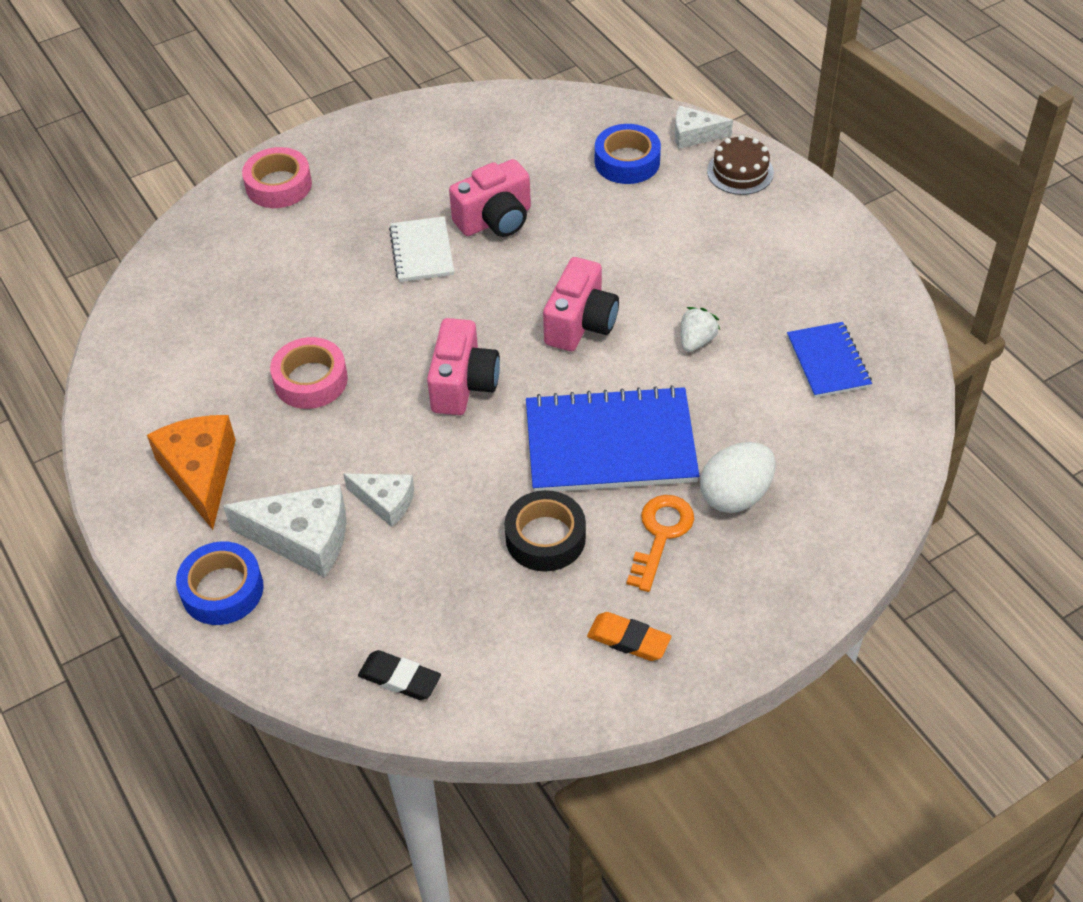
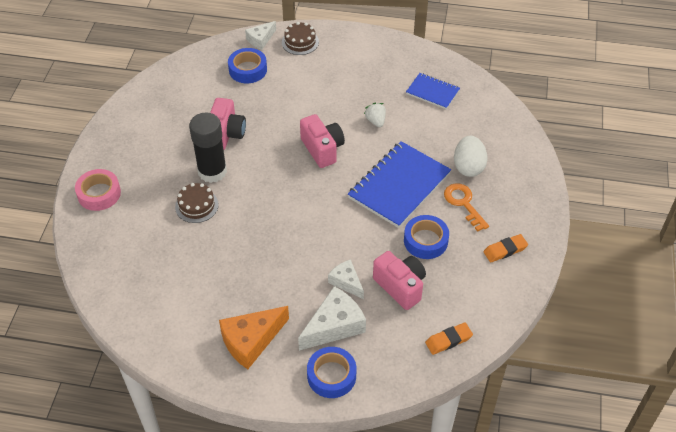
camera: 50 degrees left, 0 degrees up
orange cheese [147,415,236,530] -> orange cheese turned 60 degrees counterclockwise [219,306,289,369]
pink tape [270,337,348,409] -> none
white cheese [343,474,414,527] -> white cheese turned 105 degrees counterclockwise [328,259,364,299]
black eraser [358,650,441,700] -> orange eraser [425,323,473,355]
white notebook [389,216,454,282] -> black glue stick [189,112,227,183]
pink camera [427,318,500,415] -> pink camera moved to [373,251,426,310]
black tape [504,490,586,572] -> blue tape [404,215,449,259]
none -> brown cake [175,183,219,223]

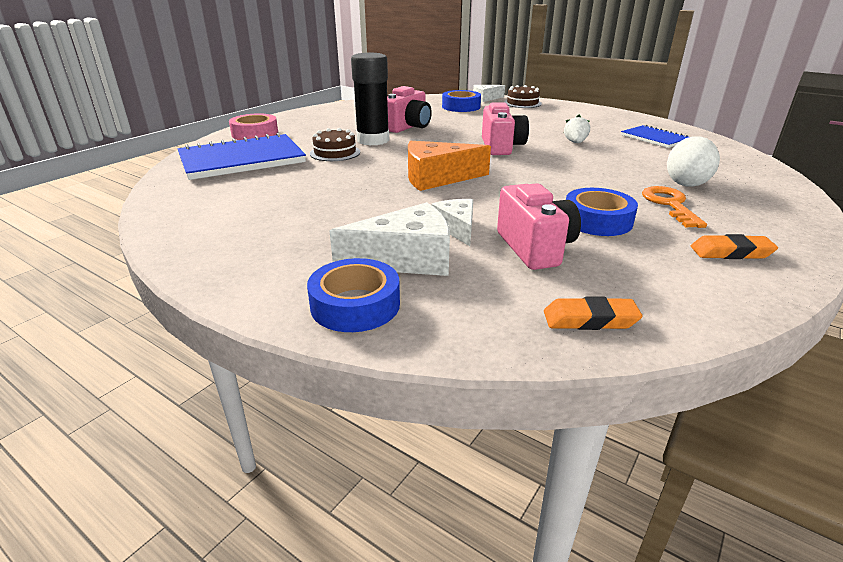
camera: 25 degrees right, 20 degrees down
orange cheese [219,306,289,369] -> orange cheese moved to [408,141,491,191]
blue notebook [348,141,451,228] -> blue notebook moved to [178,132,306,180]

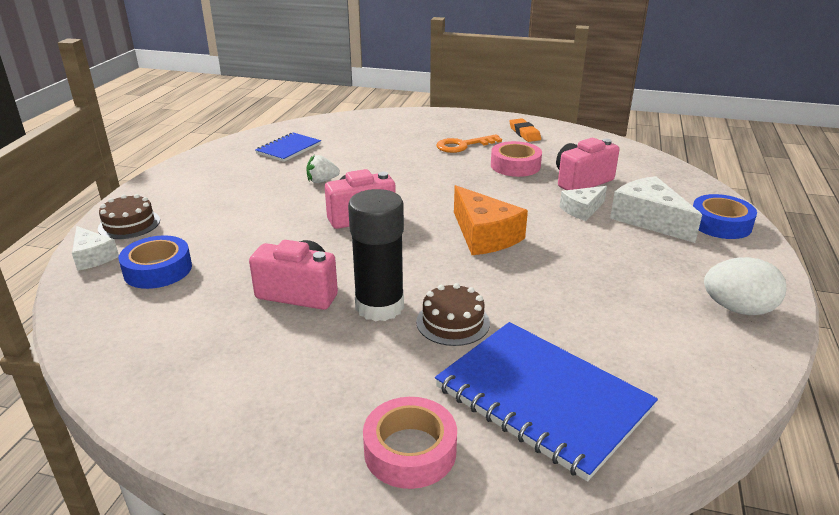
camera: 110 degrees left, 0 degrees up
orange eraser [544,297,643,330] -> none
blue tape [566,188,638,236] -> pink tape [491,141,542,177]
white egg [667,136,720,187] -> white egg moved to [704,257,786,315]

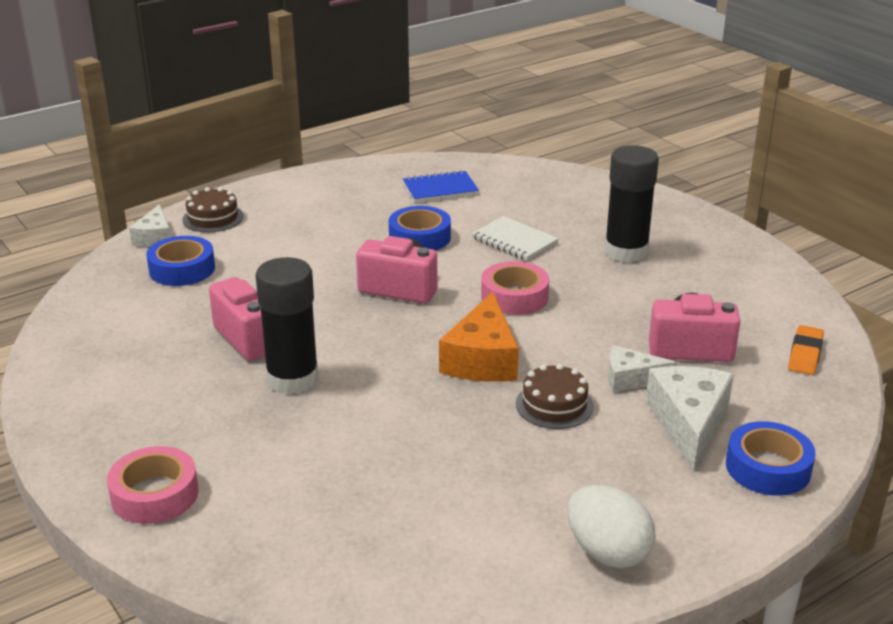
camera: 40 degrees right, 0 degrees up
white strawberry [306,155,340,183] -> blue tape [389,206,451,251]
brown cake [416,283,490,346] -> brown cake moved to [516,364,594,429]
blue notebook [435,322,658,482] -> none
orange key [436,135,502,153] -> black glue stick [605,145,659,263]
pink tape [491,141,542,177] -> pink tape moved to [481,261,549,315]
orange eraser [509,118,541,142] -> orange eraser moved to [788,325,824,375]
none -> white notebook [471,216,559,260]

